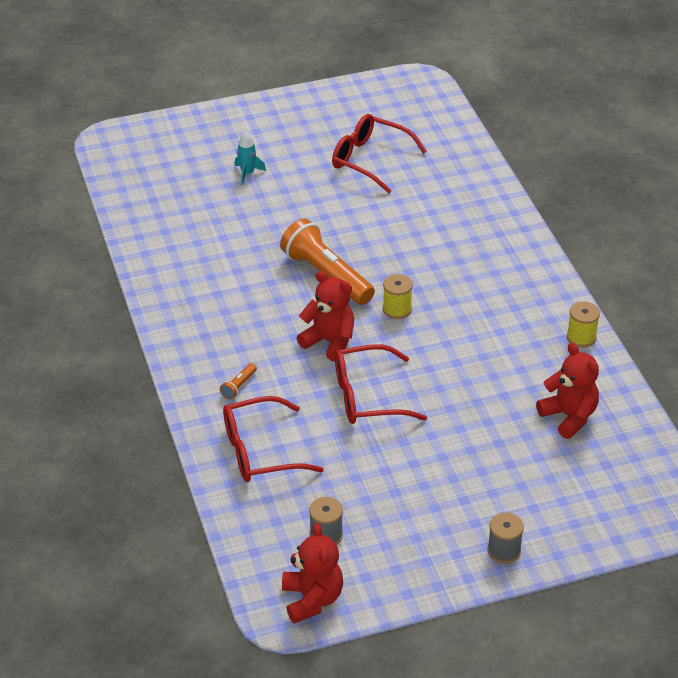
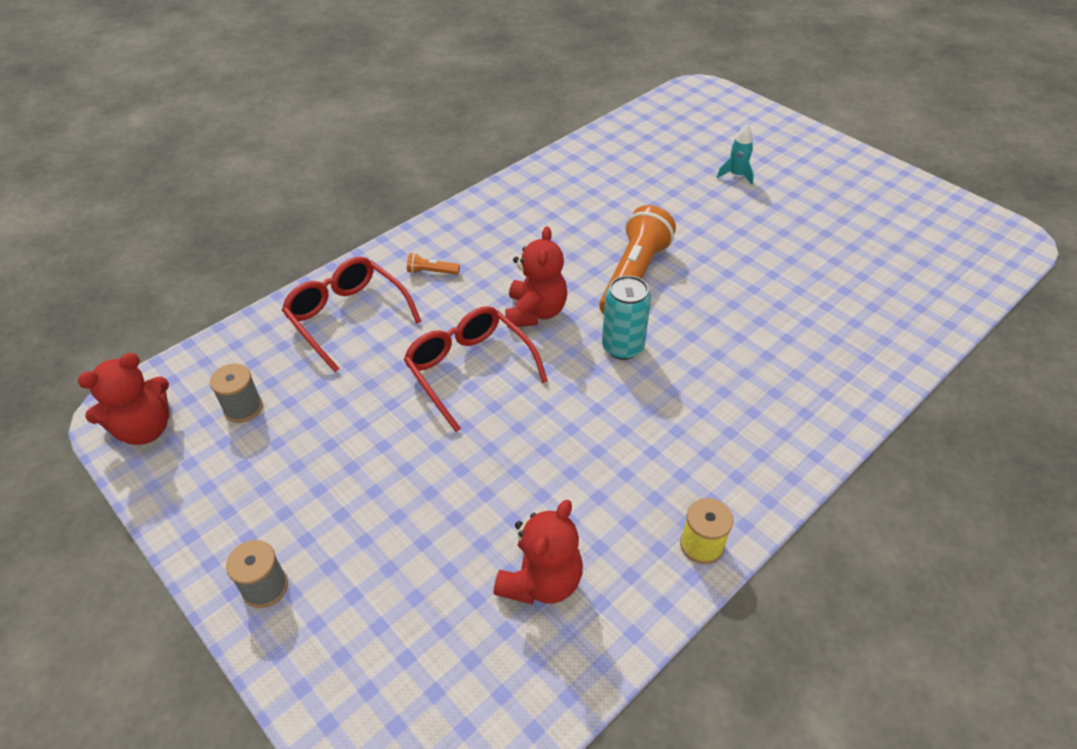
camera: 65 degrees right, 5 degrees up
red glasses [332,114,427,193] -> none
yellow spool [383,274,413,319] -> turquoise can [602,275,651,360]

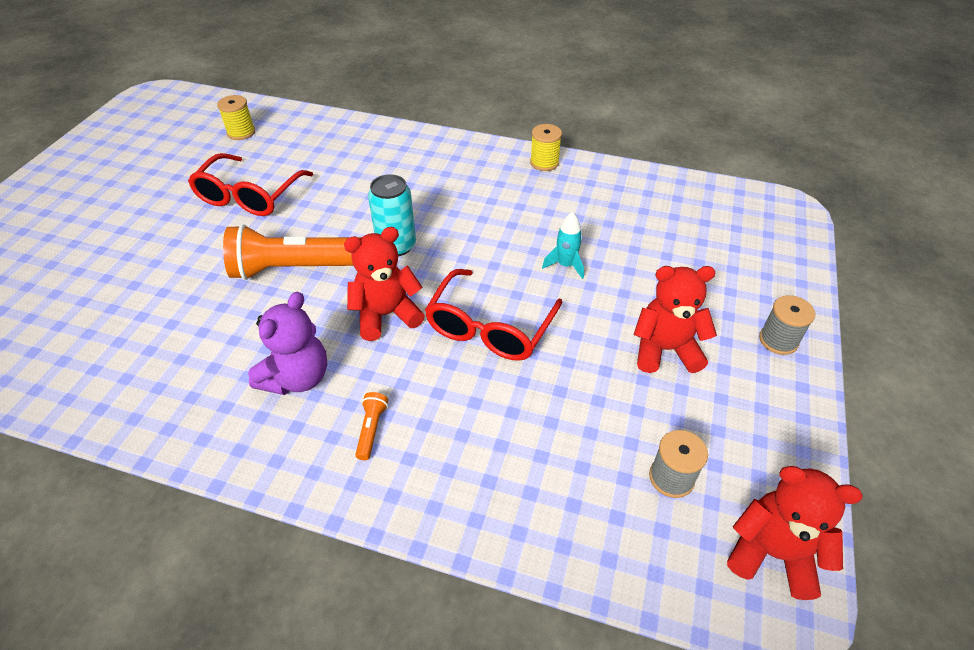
camera: 120 degrees left, 0 degrees up
red glasses [282,257,422,372] -> red glasses moved to [188,153,313,216]
orange flashlight [407,253,460,275] -> orange flashlight turned 150 degrees counterclockwise [355,392,388,460]
red teddy bear [494,500,583,605] -> red teddy bear moved to [634,266,717,373]
turquoise rocket [717,125,754,185] -> turquoise rocket moved to [542,212,584,279]
none -> yellow spool [217,95,255,140]
none -> purple teddy bear [248,292,327,395]

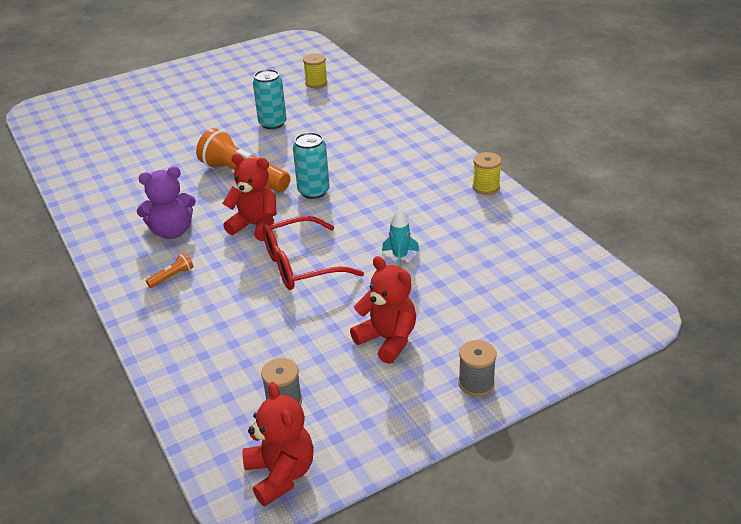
camera: 45 degrees right, 10 degrees down
red glasses [188,153,313,216] -> turquoise can [253,69,287,129]

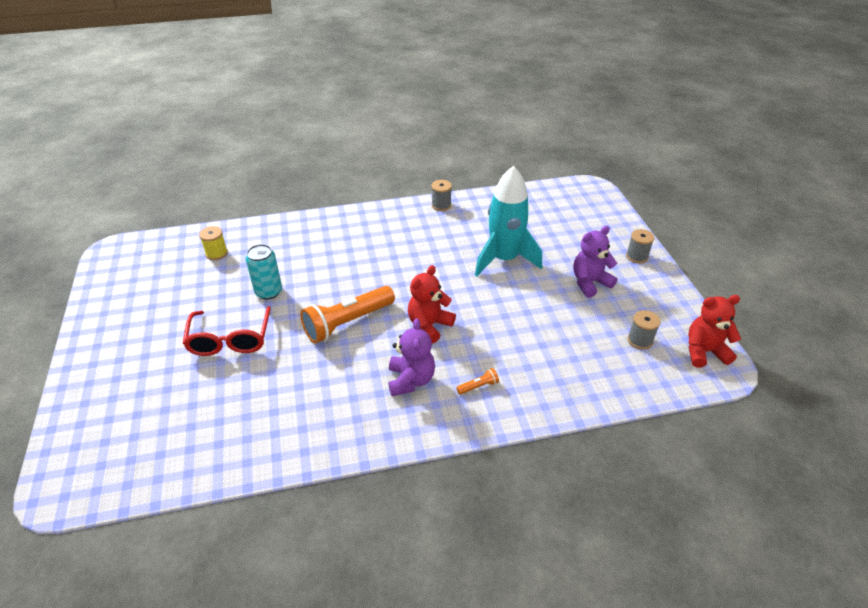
camera: 75 degrees left, 5 degrees up
orange flashlight [146,253,193,288] -> orange flashlight turned 90 degrees clockwise [456,368,499,395]
red glasses [263,216,364,290] -> red glasses moved to [183,306,271,356]
turquoise can [293,132,330,199] -> none
red teddy bear [350,256,416,364] -> purple teddy bear [573,226,617,298]
turquoise rocket [382,209,419,267] -> turquoise rocket [475,166,542,276], size x2.48
yellow spool [472,152,502,195] -> grey spool [431,180,452,211]

